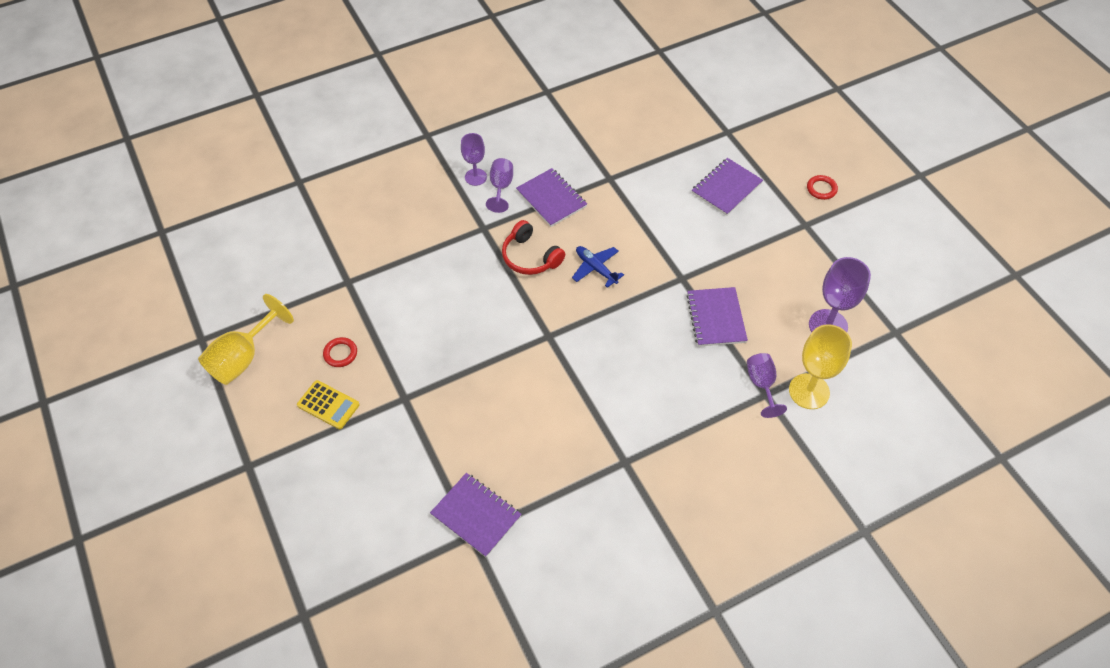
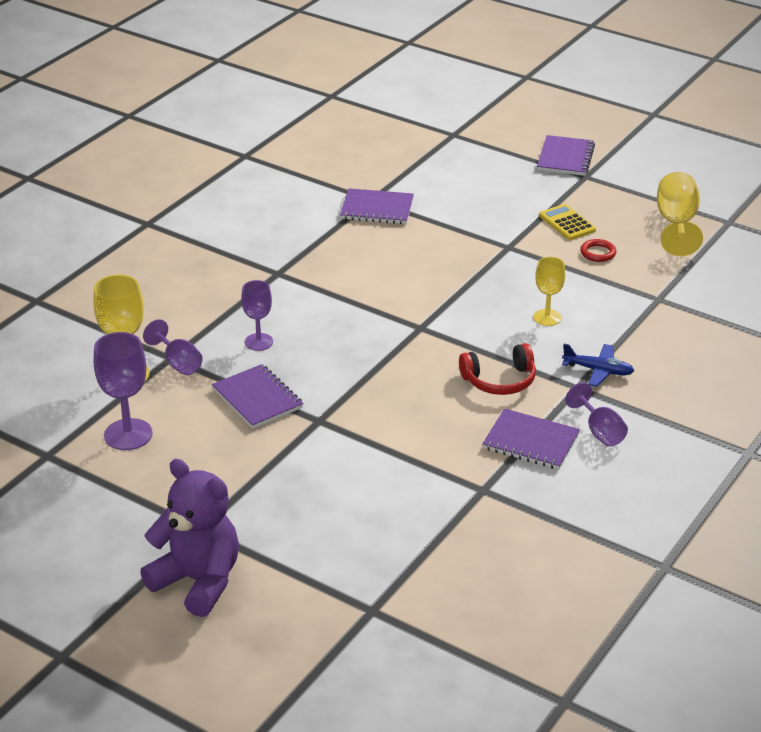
camera: 150 degrees right, 20 degrees down
yellow calculator [297,380,360,429] -> yellow calculator turned 60 degrees clockwise [539,204,596,240]
purple goblet [461,133,487,186] -> purple goblet moved to [241,280,273,351]
red headphones [502,220,565,275] -> red headphones turned 150 degrees clockwise [459,343,536,395]
blue plane [572,246,624,288] -> blue plane moved to [562,344,634,387]
purple notebook [692,158,763,216] -> purple notebook moved to [537,135,595,176]
red ring [807,175,838,200] -> purple teddy bear [140,459,239,617]
none -> yellow goblet [533,257,565,326]

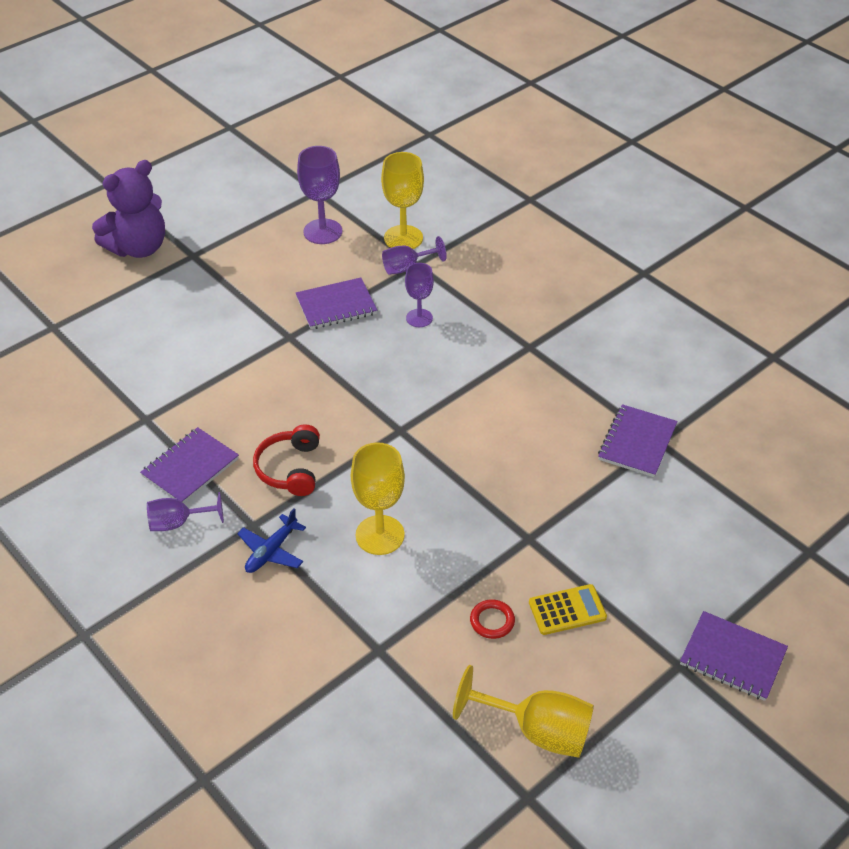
camera: 105 degrees right, 10 degrees up
yellow goblet [533,257,565,326] -> yellow goblet [351,442,405,555], size x1.57

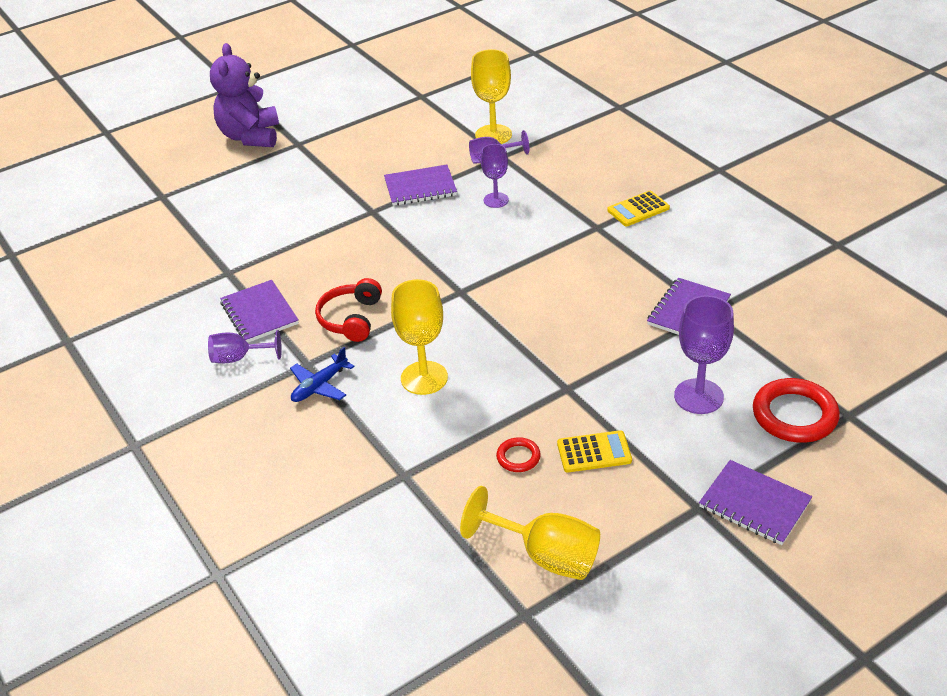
camera: 10 degrees right, 5 degrees down
purple teddy bear [92,160,165,258] -> purple teddy bear turned 120 degrees clockwise [210,43,279,147]
purple notebook [140,427,239,503] -> purple notebook turned 75 degrees counterclockwise [220,280,299,343]
purple goblet [297,146,342,244] -> purple goblet moved to [674,295,734,414]
none -> yellow calculator [607,191,670,226]
none -> red ring [753,378,840,443]

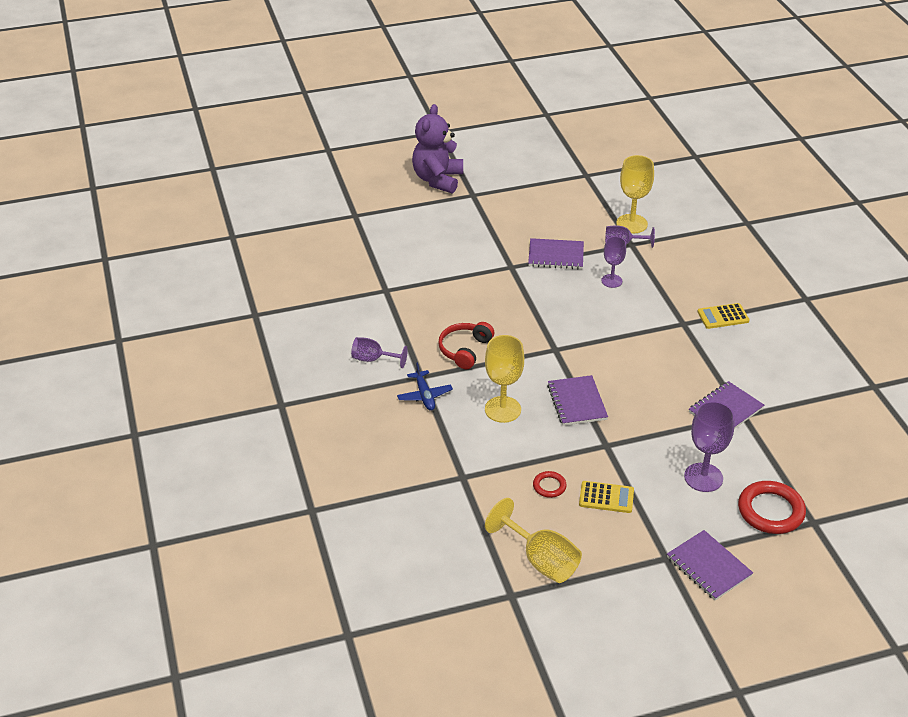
camera: 15 degrees right, 0 degrees up
purple notebook [220,280,299,343] -> purple notebook moved to [547,375,608,426]
blue plane [290,347,354,402] -> blue plane turned 75 degrees counterclockwise [397,362,453,411]

